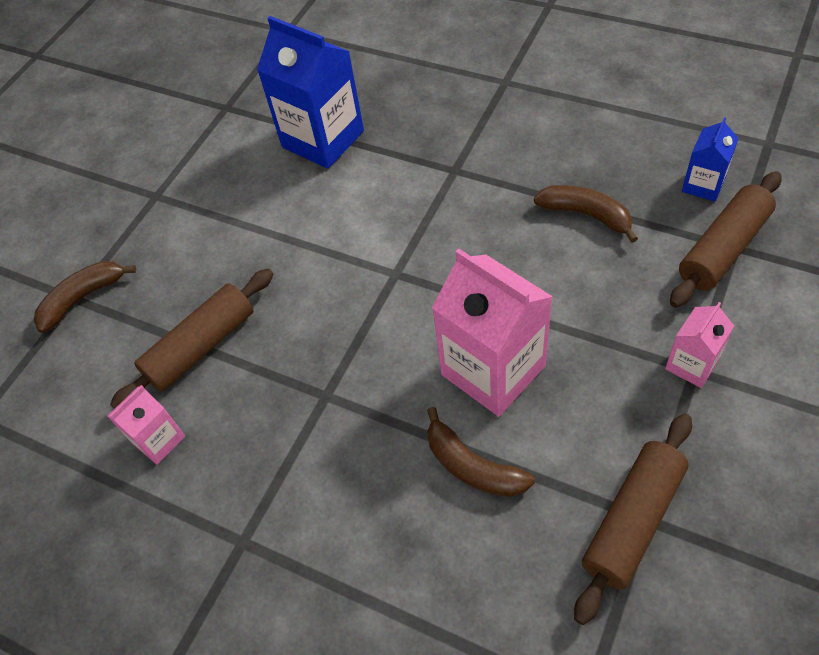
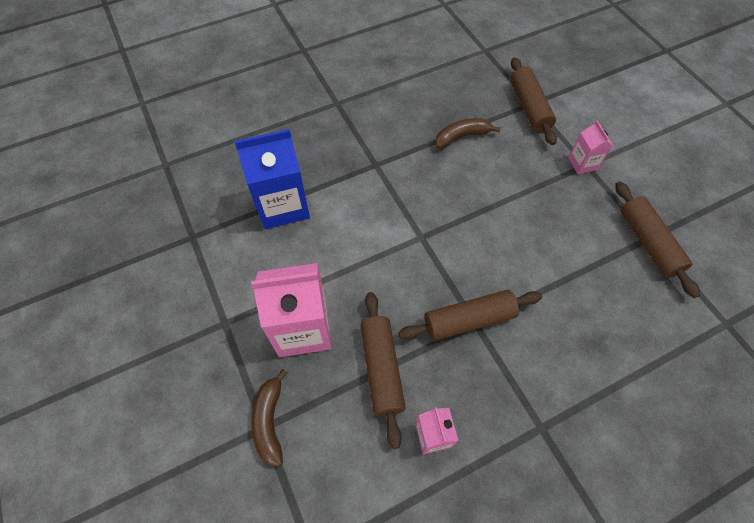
camera: 60 degrees left, 5 degrees up
brown banana [427,407,535,497] -> none
pink carton [432,249,553,417] -> pink carton moved to [251,263,332,357]
blue carton [682,117,739,201] -> none
none -> brown rolling pin [398,290,542,341]

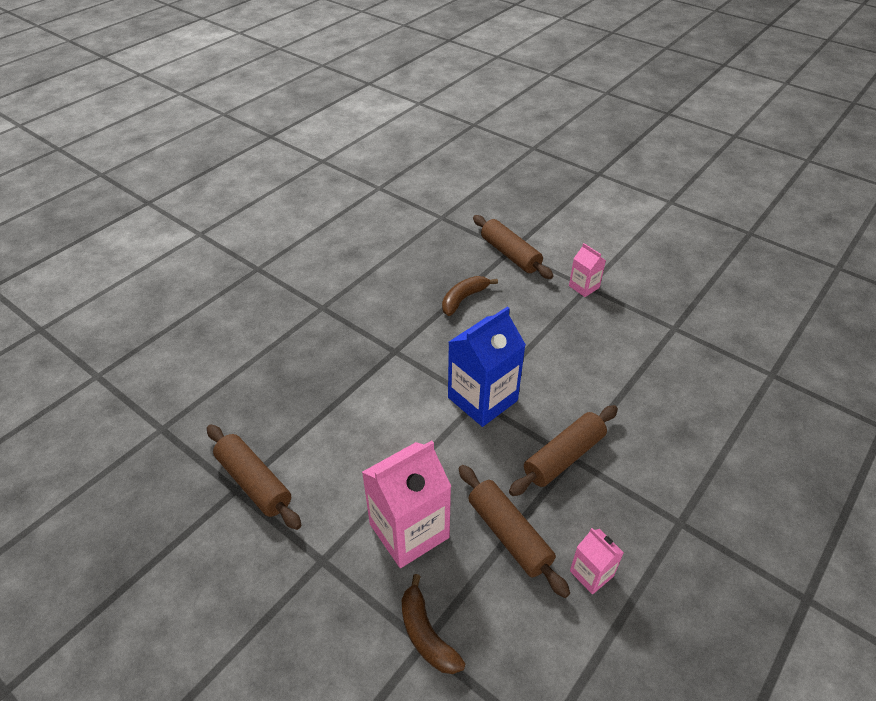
camera: 25 degrees left, 15 degrees down
blue carton [234,129,310,229] -> blue carton moved to [448,306,526,427]
brown rolling pin [615,181,700,298] -> brown rolling pin moved to [207,425,301,530]

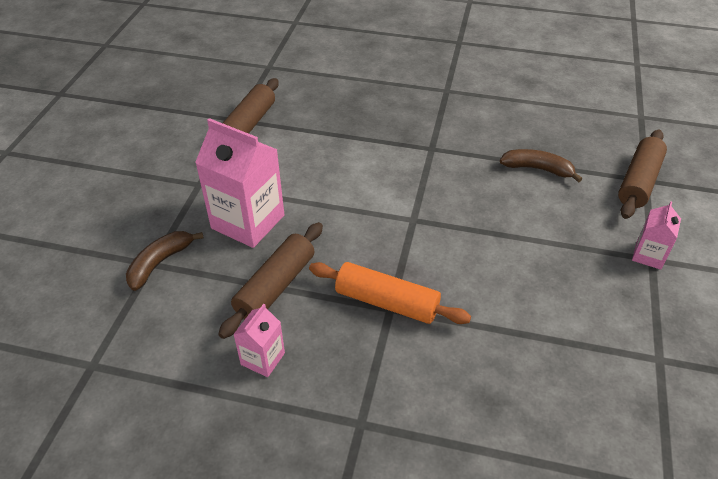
camera: 65 degrees right, 0 degrees up
blue carton [448,306,526,427] -> none
brown rolling pin [509,405,618,496] -> orange rolling pin [309,262,471,324]

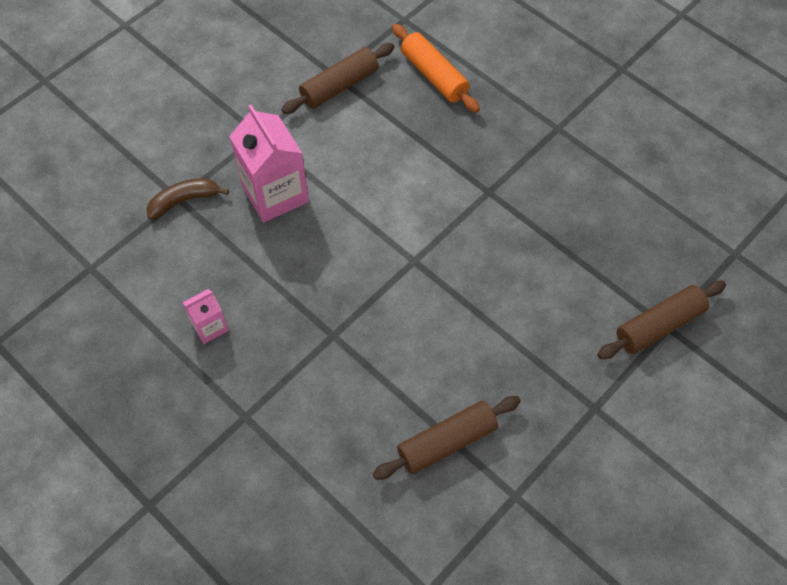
camera: 30 degrees right, 15 degrees up
brown rolling pin [218,222,323,339] -> brown rolling pin moved to [373,396,521,480]
orange rolling pin [309,262,471,324] -> orange rolling pin moved to [392,24,480,113]
brown banana [500,149,582,183] -> none
pink carton [632,201,681,270] -> none

